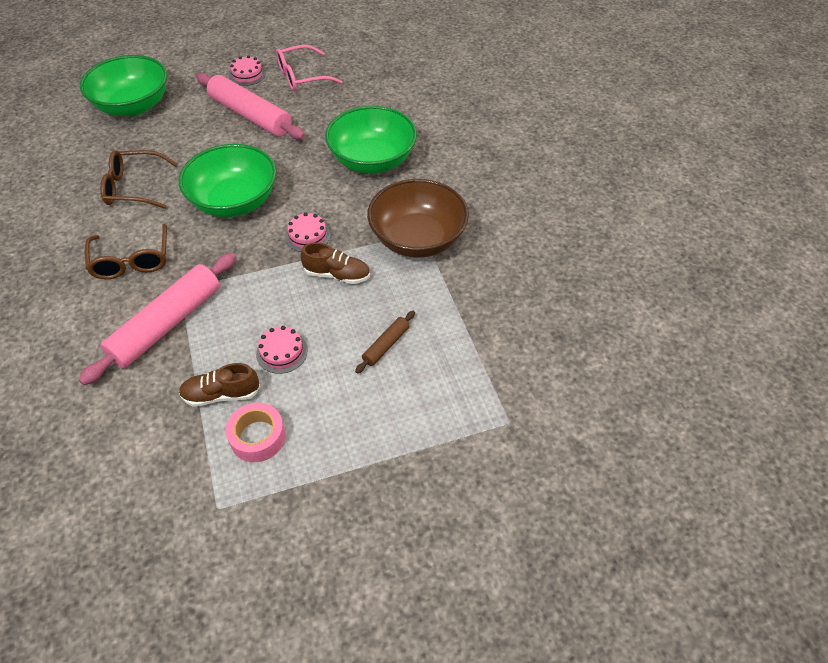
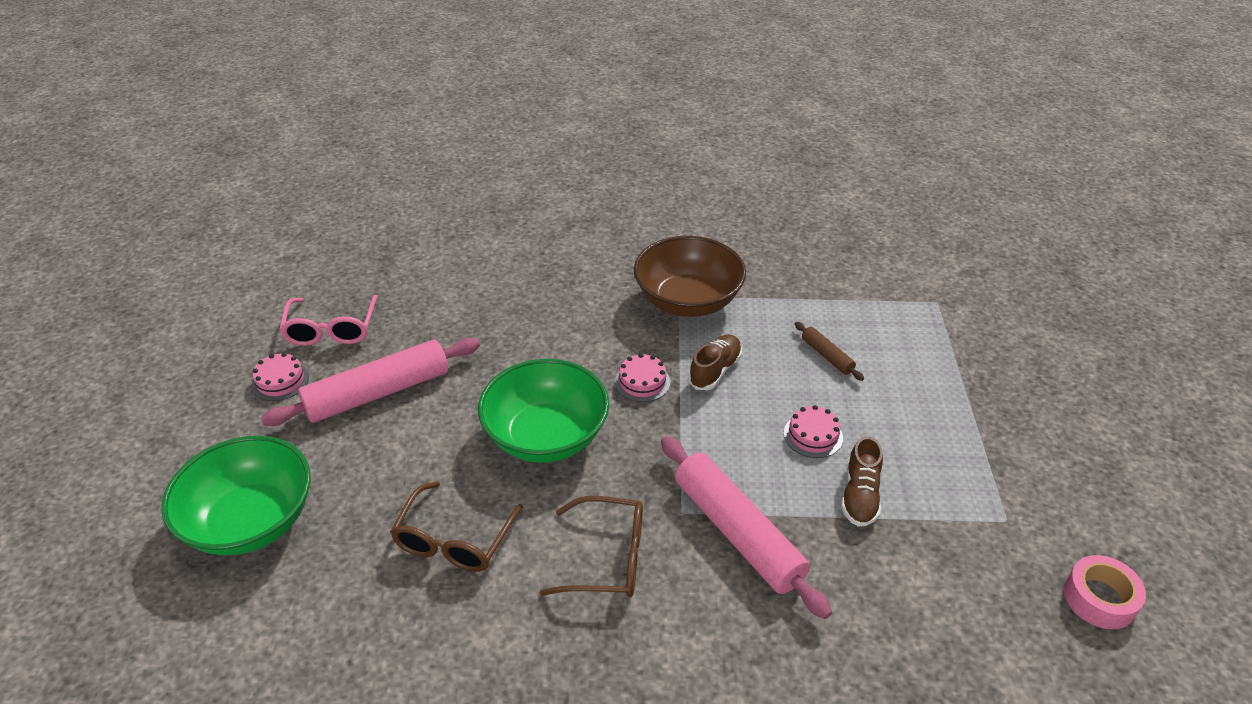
camera: 70 degrees left, 10 degrees down
pink tape [226,403,286,462] -> pink tape moved to [1064,555,1146,629]
green bowl [325,106,417,174] -> none

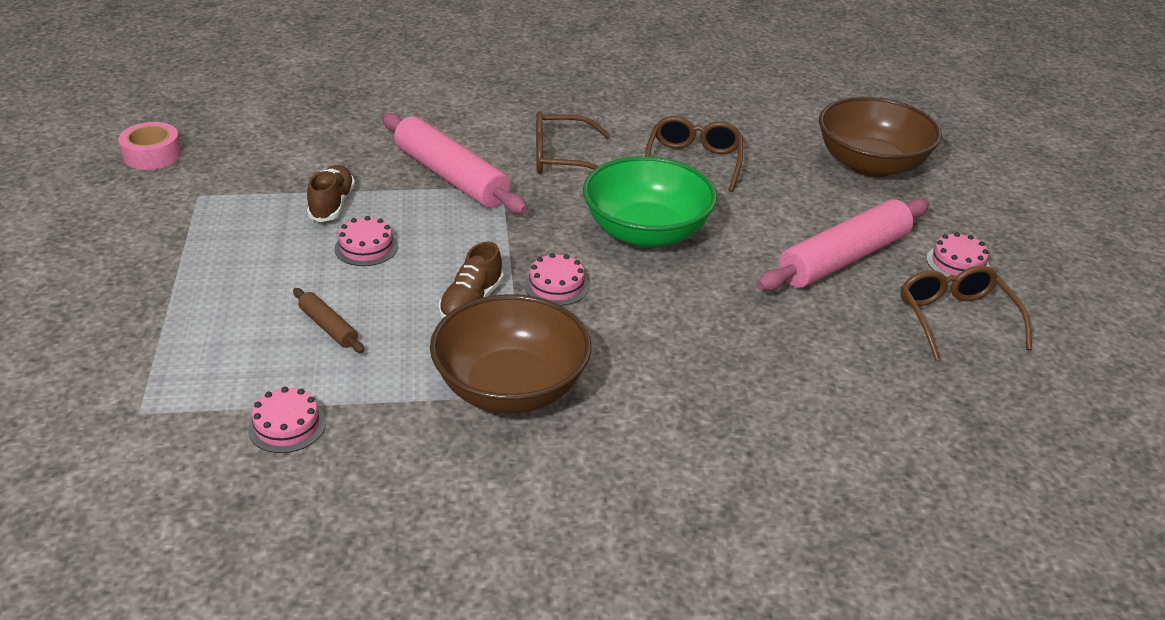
camera: 170 degrees right, 5 degrees down
green bowl [161,436,311,555] -> brown bowl [819,97,942,177]
pink glasses [279,295,378,346] -> brown glasses [901,265,1032,361]
none -> pink cake [248,387,326,453]

